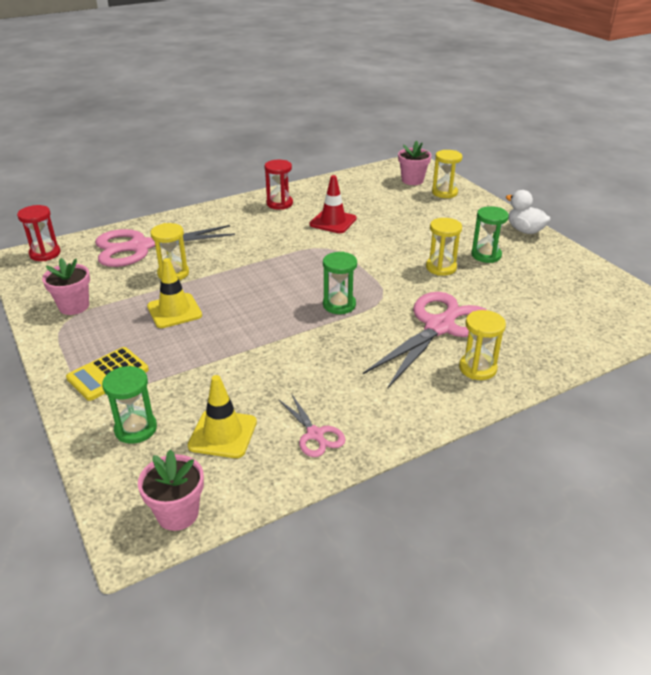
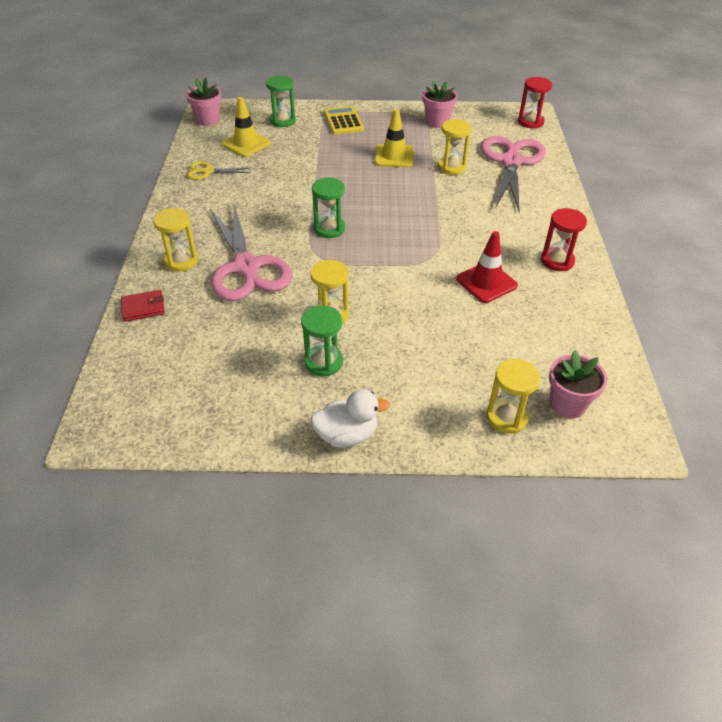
camera: 120 degrees right, 10 degrees up
pink scissors [278,393,346,457] -> yellow scissors [187,161,250,180]
none -> red wallet [121,290,165,322]

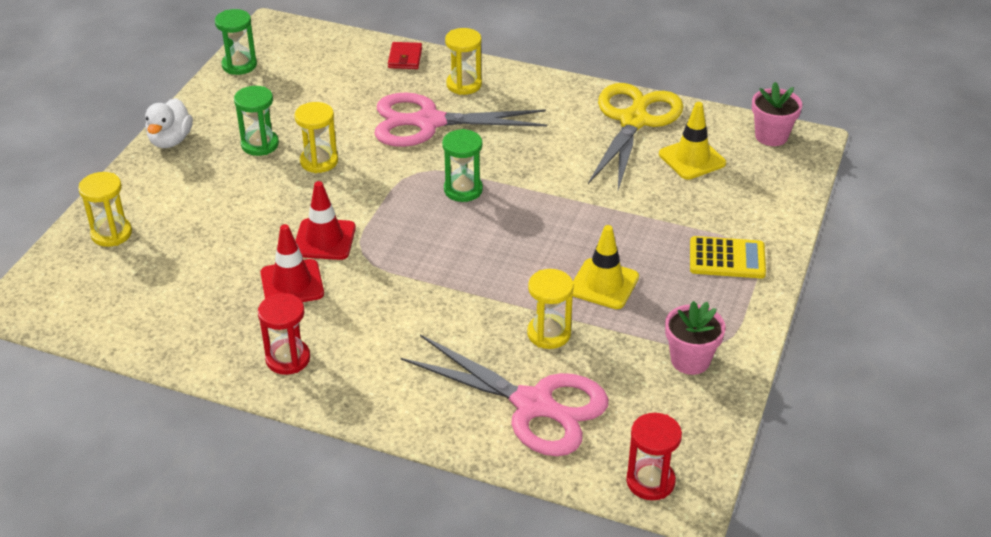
camera: 110 degrees right, 5 degrees down
yellow scissors [187,161,250,180] -> yellow scissors [588,83,683,190], size x2.11
green hourglass [266,76,296,127] -> green hourglass moved to [215,9,257,75]
pink flower pot [549,350,607,418] -> none
none -> red traffic cone [295,181,356,260]

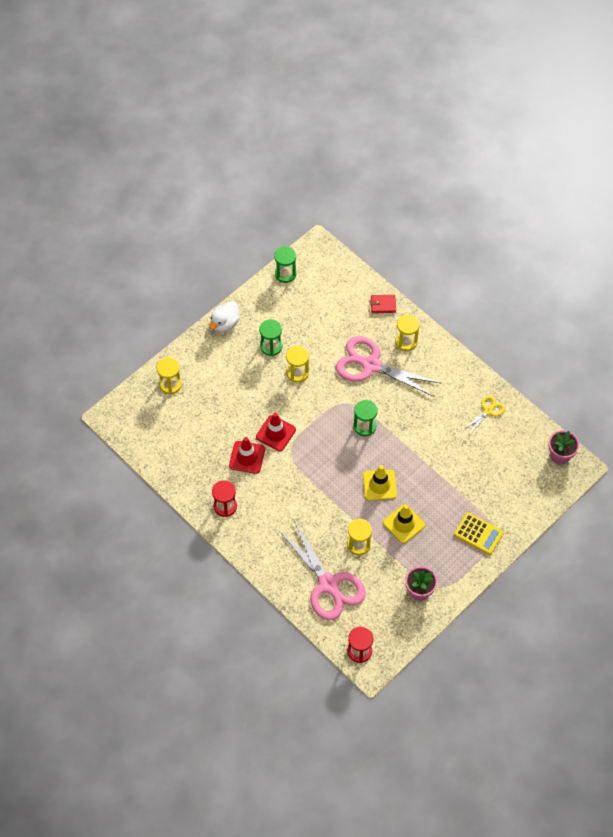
camera: 25 degrees right, 20 degrees up
red wallet [388,42,422,69] -> red wallet turned 60 degrees clockwise [370,295,396,313]
yellow scissors [588,83,683,190] -> yellow scissors [464,395,505,435], size x0.47
yellow traffic cone [659,102,726,180] -> yellow traffic cone moved to [363,465,397,501]

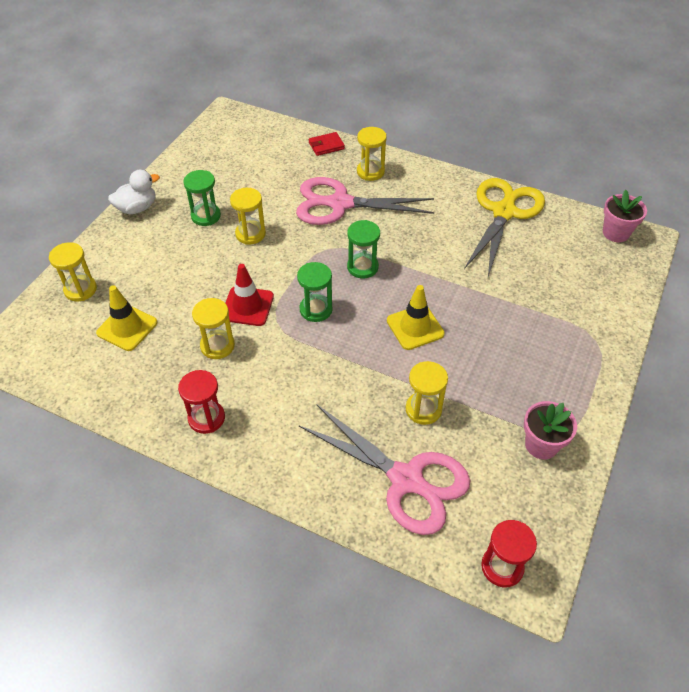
camera: 20 degrees left, 10 degrees down
white duck [209,302,240,333] -> white duck turned 135 degrees counterclockwise [108,170,160,214]
red traffic cone [229,437,265,474] -> yellow hourglass [192,298,235,359]
green hourglass [274,246,297,283] -> green hourglass moved to [297,262,333,322]
yellow traffic cone [383,504,425,544] -> yellow traffic cone moved to [96,285,157,351]
yellow calculator [454,512,504,555] -> none
yellow scissors [464,395,505,435] -> yellow scissors [464,178,545,276], size x2.11

